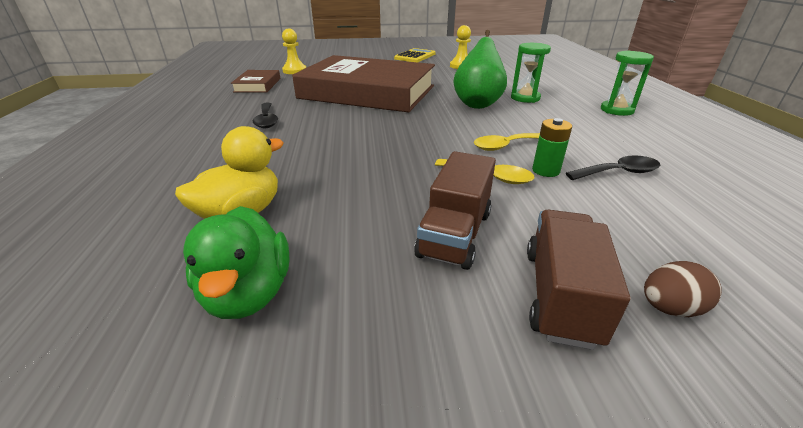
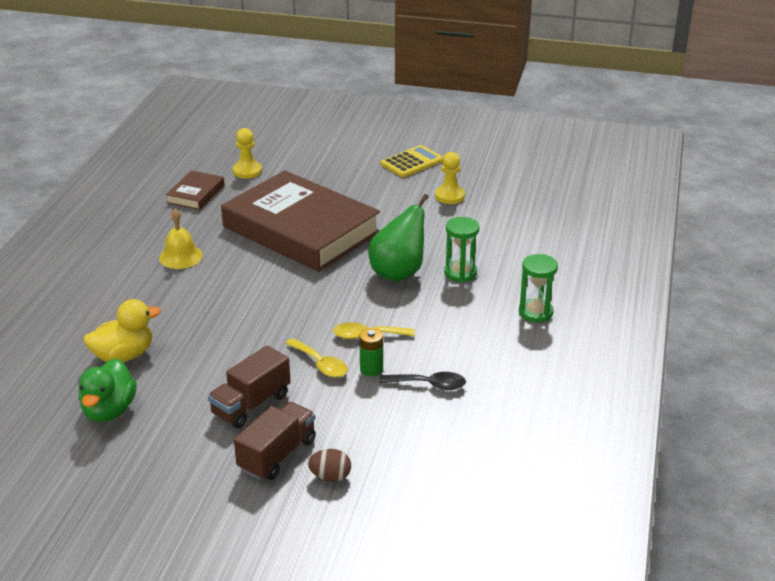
camera: 20 degrees right, 0 degrees up
black spoon [253,102,278,128] -> yellow bell [159,209,203,269]

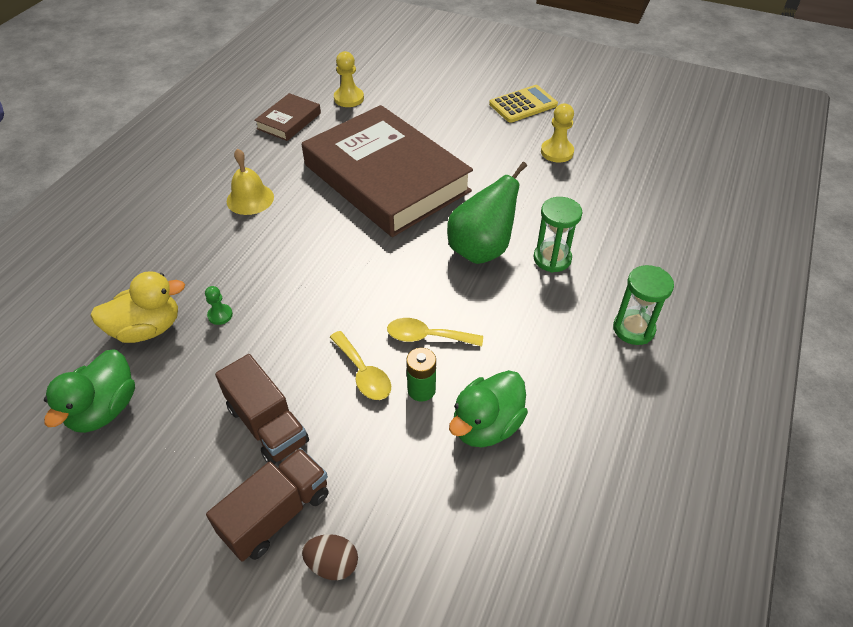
camera: 10 degrees right, 15 degrees up
brown truck [208,345,290,428] -> brown truck turned 90 degrees counterclockwise [215,354,309,464]
black spoon [380,372,466,390] -> green duck [449,370,528,447]
none -> green pawn [205,286,233,325]

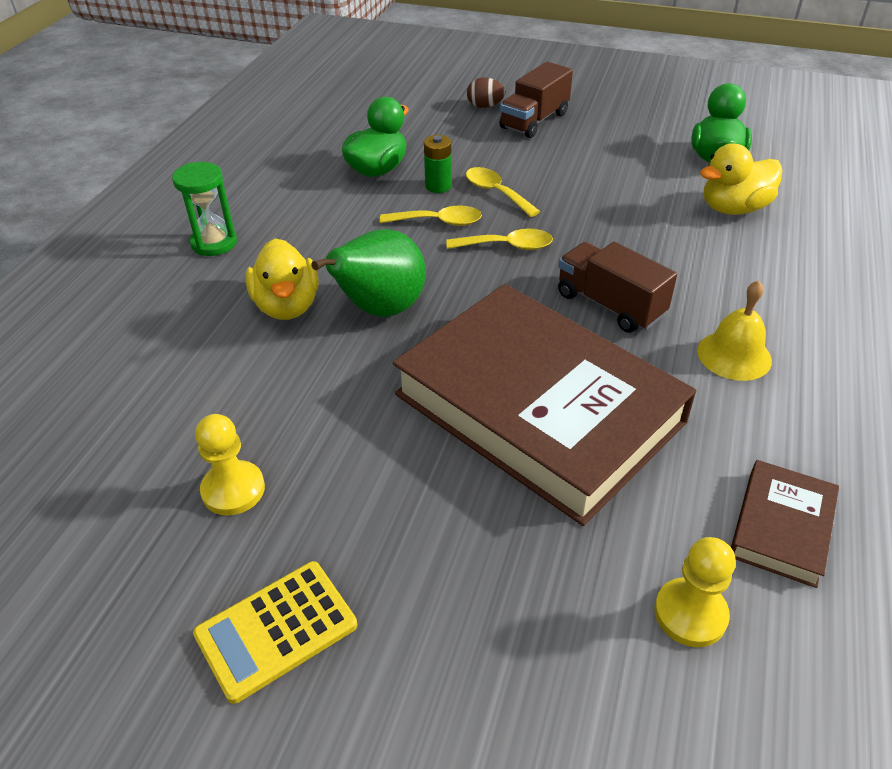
camera: 175 degrees right, 5 degrees down
green pawn [205,286,233,325] -> none
brown truck [215,354,309,464] -> brown truck moved to [558,242,677,333]
green hourglass [534,197,583,273] -> yellow duck [246,238,319,320]
none -> yellow spoon [446,229,553,250]

